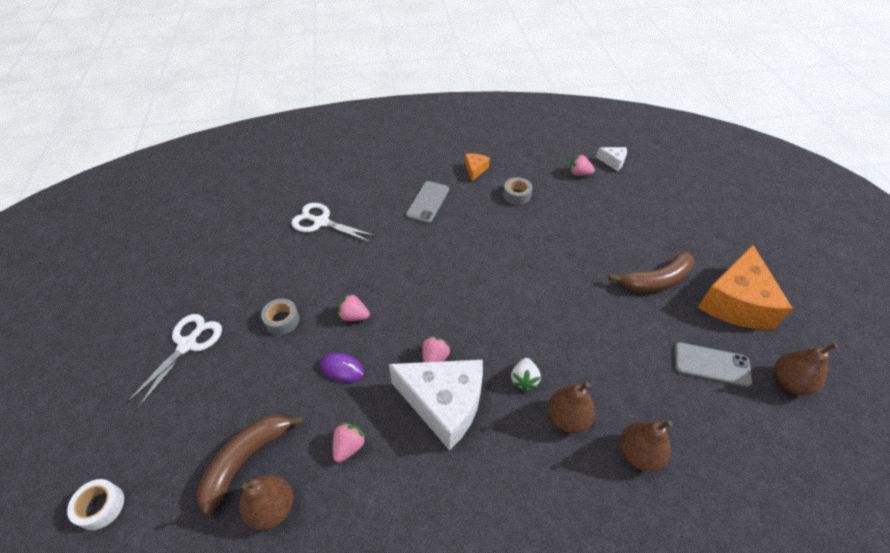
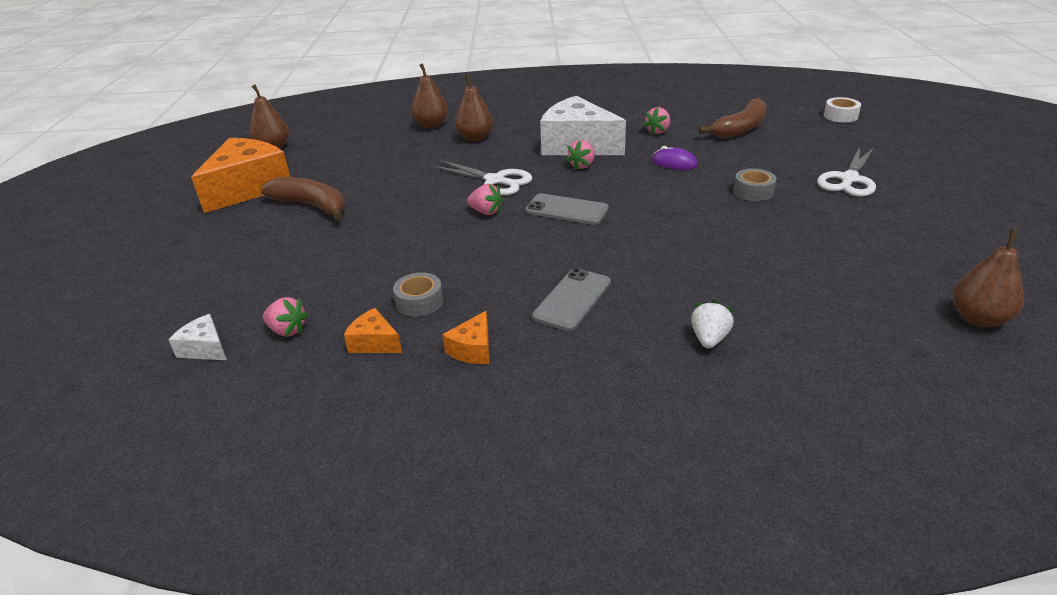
camera: 170 degrees left, 15 degrees down
brown pear [239,475,293,530] -> brown pear moved to [953,229,1024,327]
white scissors [291,203,376,243] -> white scissors moved to [432,160,533,195]
pink strawberry [338,293,370,321] -> pink strawberry moved to [467,184,503,215]
white strawberry [511,358,541,391] -> white strawberry moved to [691,300,734,348]
brown banana [608,251,694,292] -> brown banana turned 45 degrees clockwise [261,177,345,220]
grey phone [674,342,752,387] -> grey phone moved to [525,193,609,225]
none -> orange cheese [344,308,402,353]

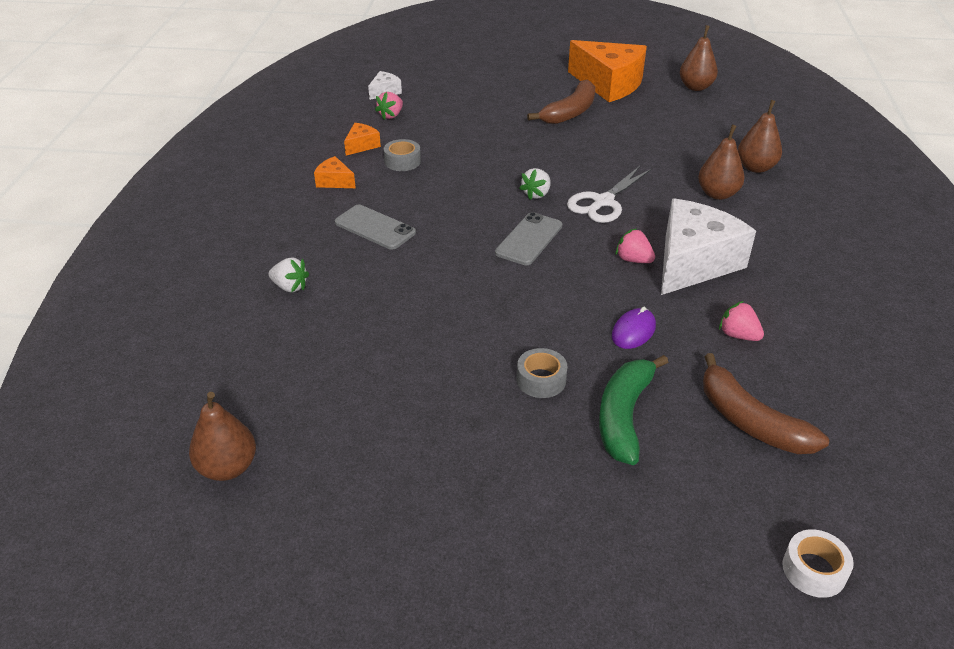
camera: 95 degrees right, 5 degrees up
pink strawberry [467,184,503,215] -> white strawberry [519,168,551,200]
white scissors [817,147,876,197] -> none
none -> green banana [599,355,668,465]

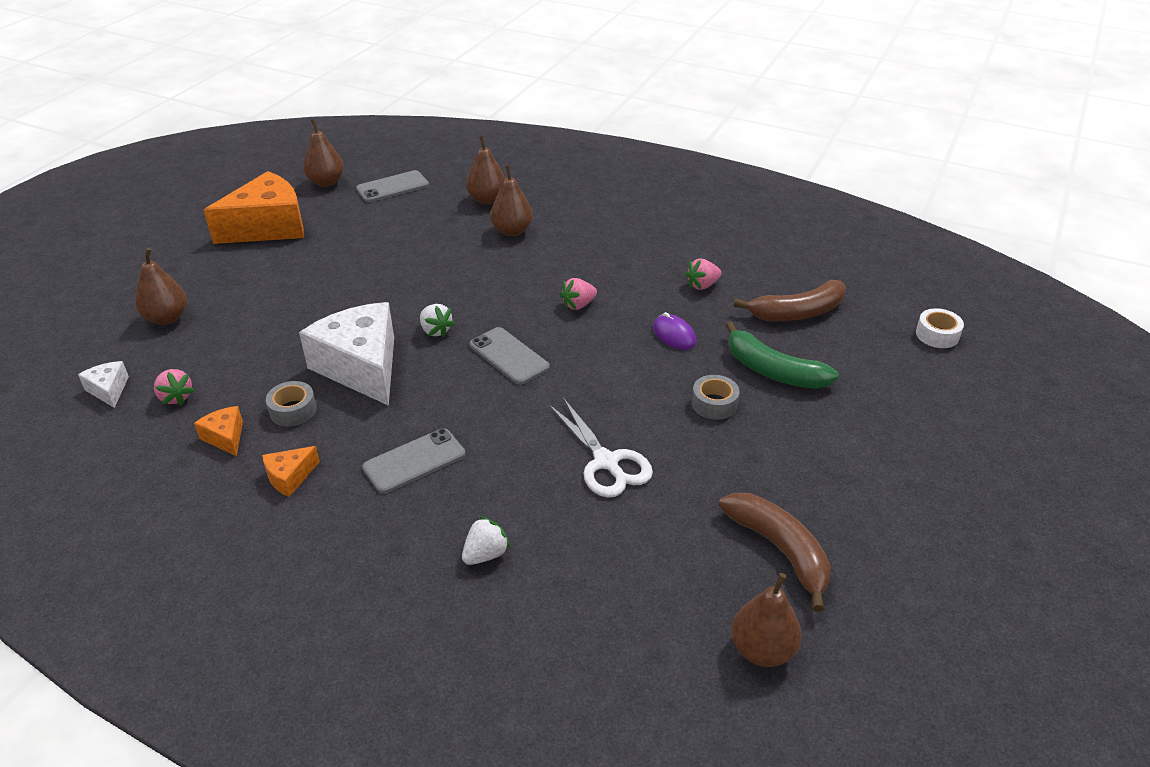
camera: 70 degrees left, 0 degrees up
brown banana [527,79,596,124] -> brown banana moved to [719,493,831,612]
white scissors [567,166,652,223] -> white scissors moved to [549,398,653,498]
white cheese [661,198,756,295] -> white cheese moved to [299,302,394,406]
none -> brown pear [135,248,187,325]
none -> grey phone [356,170,429,202]

